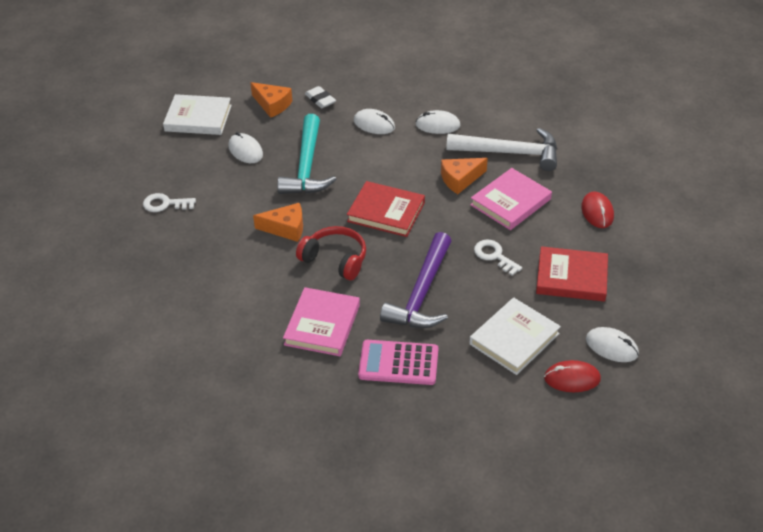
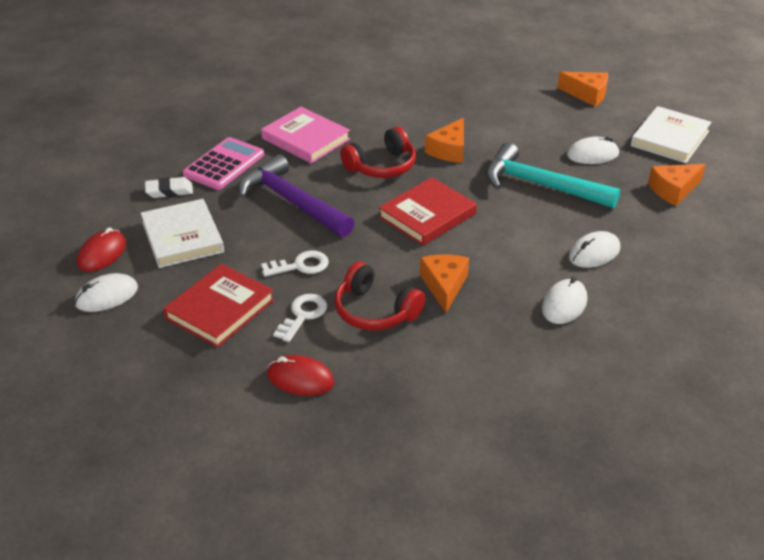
camera: 115 degrees right, 5 degrees down
white key [143,193,196,212] -> white key moved to [273,294,327,342]
white eraser [305,86,336,108] -> white eraser moved to [145,177,193,198]
white hammer [446,128,557,171] -> none
pink book [470,168,552,230] -> red headphones [335,262,425,330]
none -> orange cheese [557,72,608,106]

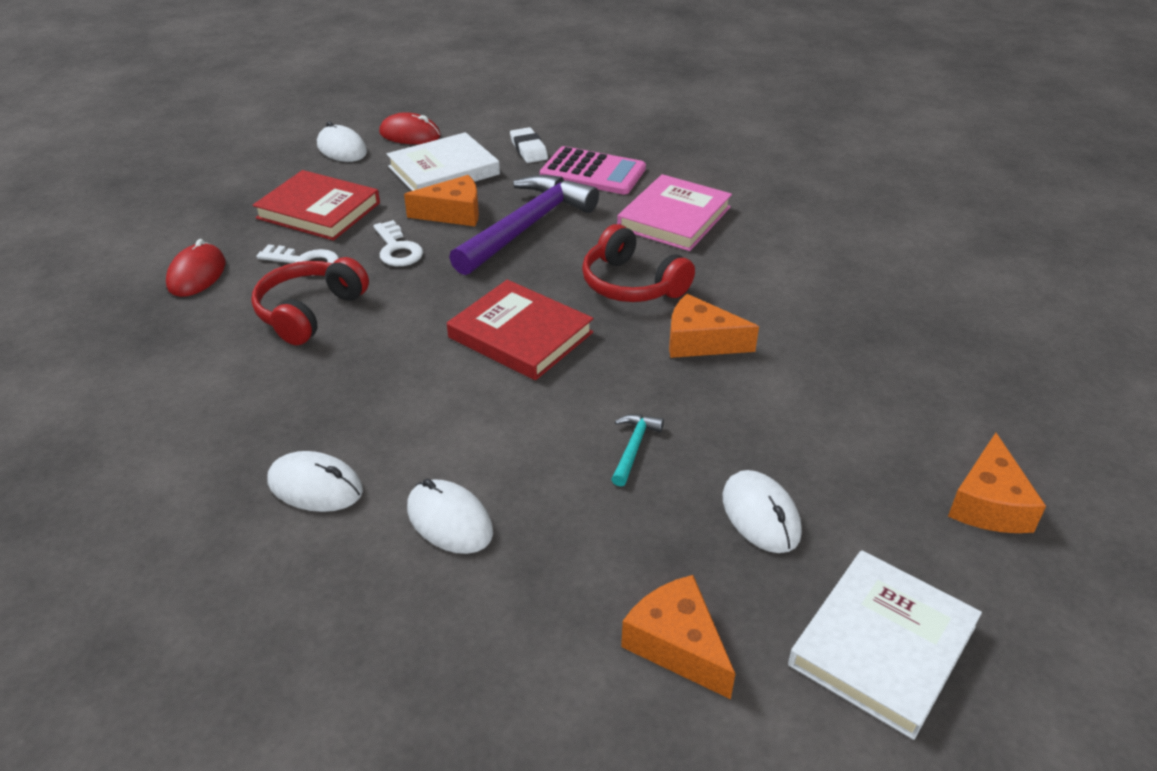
camera: 80 degrees right, 0 degrees up
orange cheese [420,254,469,313] -> orange cheese moved to [404,175,479,226]
turquoise hammer [486,143,620,208] -> turquoise hammer [611,414,664,487], size x0.41
white book [631,106,712,163] -> white book turned 75 degrees counterclockwise [788,550,982,740]

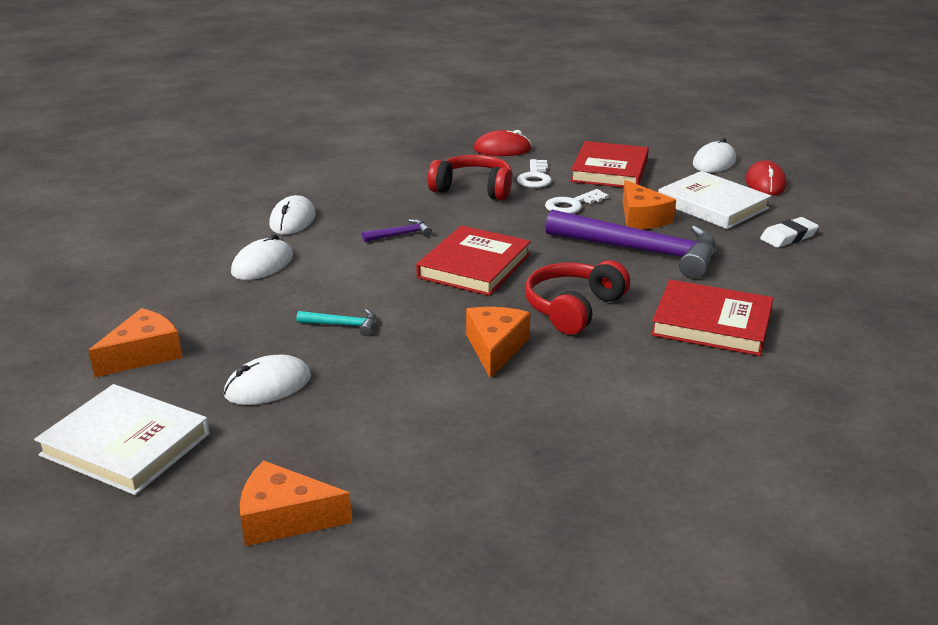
camera: 80 degrees right, 10 degrees down
pink calculator [540,146,646,195] -> none
pink book [617,174,732,251] -> red book [651,280,773,356]
none -> purple hammer [362,219,432,242]

